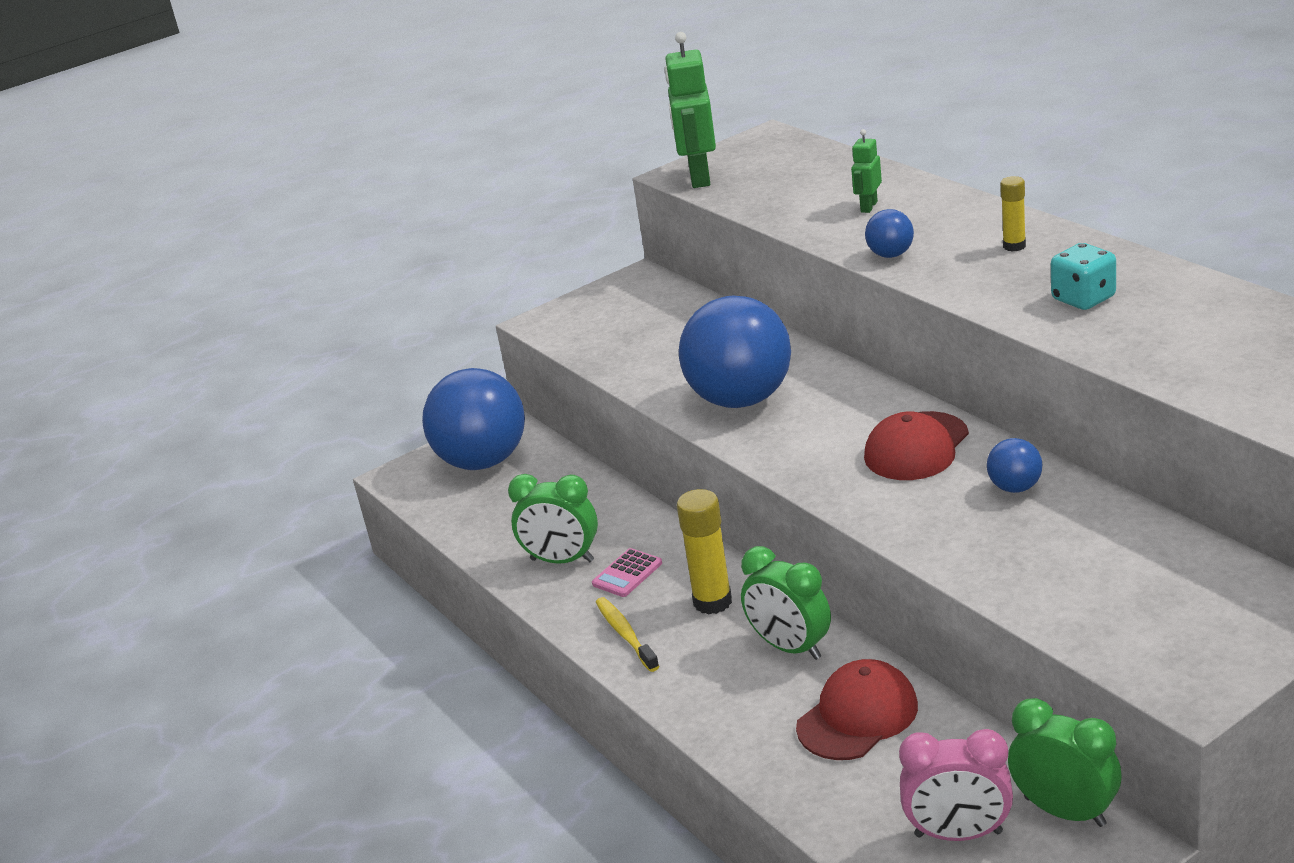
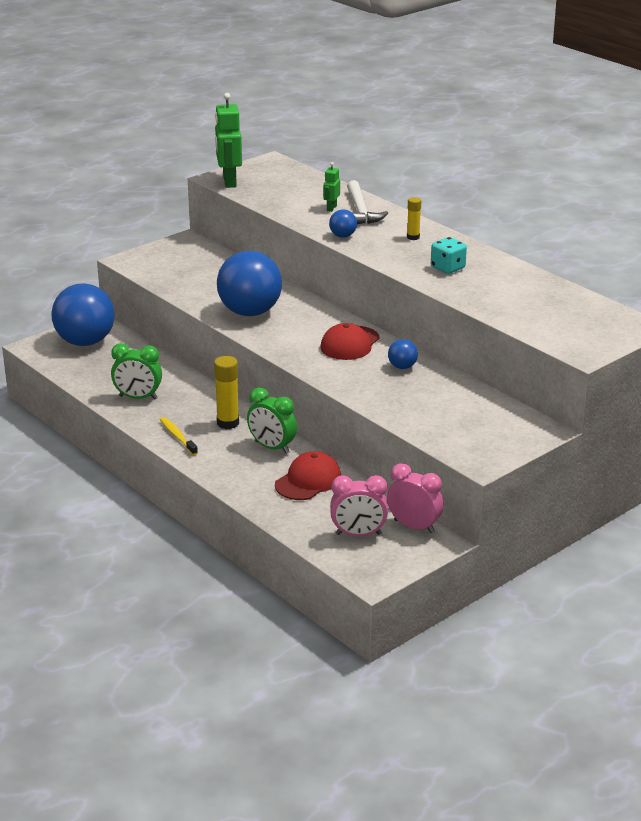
camera: 10 degrees left, 0 degrees up
pink calculator [592,548,662,597] -> none
green clock [1008,698,1122,827] -> pink clock [387,463,444,533]
none -> white hammer [347,180,388,224]

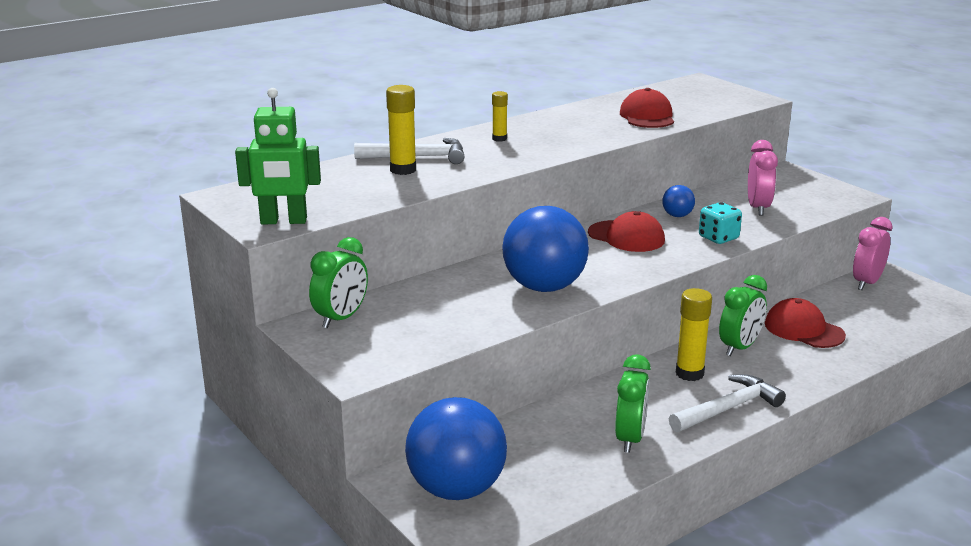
camera: 85 degrees left, 5 degrees down
yellow toothbrush [160,417,198,455] -> white hammer [669,374,786,432]
green robot [323,162,340,212] -> yellow glue stick [386,85,416,175]
blue ball [329,209,357,238] -> none
pink clock [330,475,388,536] -> pink clock moved to [748,140,778,216]
turquoise dice [431,237,467,274] -> turquoise dice moved to [699,202,742,244]
none -> green clock [309,237,368,328]
none -> red cap [620,88,674,128]

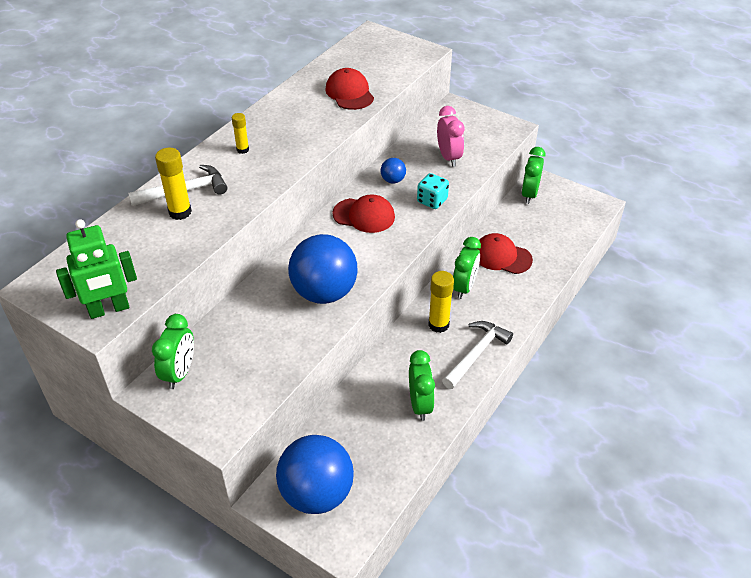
camera: 20 degrees left, 20 degrees up
pink clock [853,217,892,290] -> green clock [521,147,545,204]

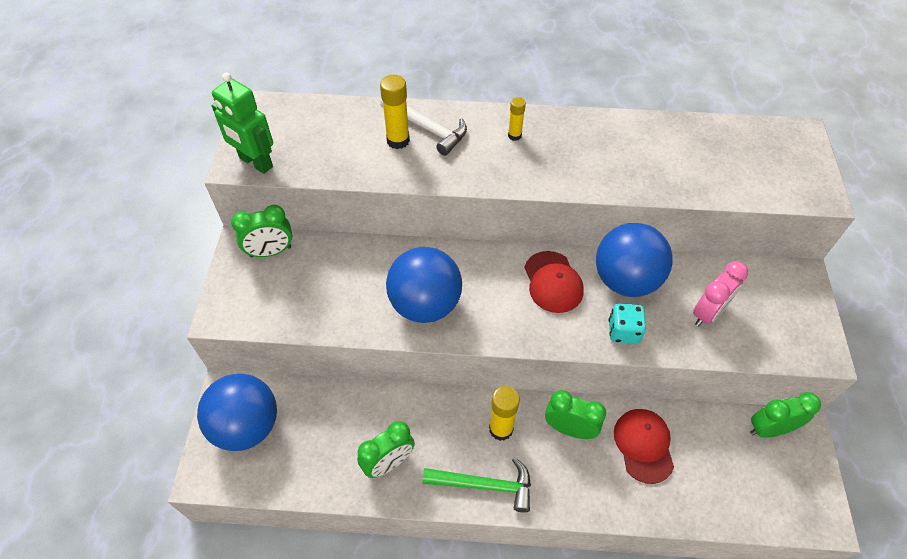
camera: 60 degrees right, 10 degrees up
red cap [325,68,374,110] -> none
blue ball [381,158,406,184] -> blue ball [596,223,673,297], size x2.31
white hammer [442,321,513,389] -> green hammer [422,457,531,513]
green clock [453,237,481,299] -> green clock turned 150 degrees counterclockwise [545,390,606,439]

